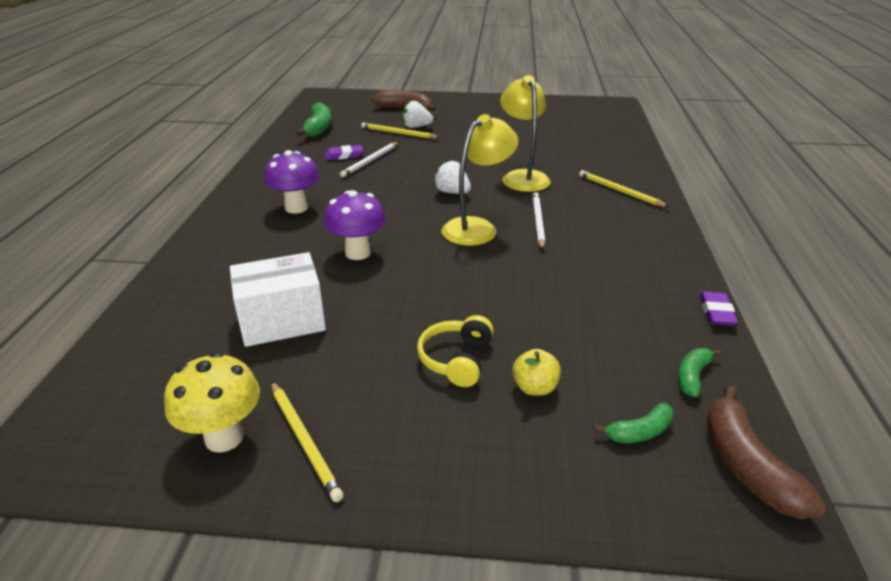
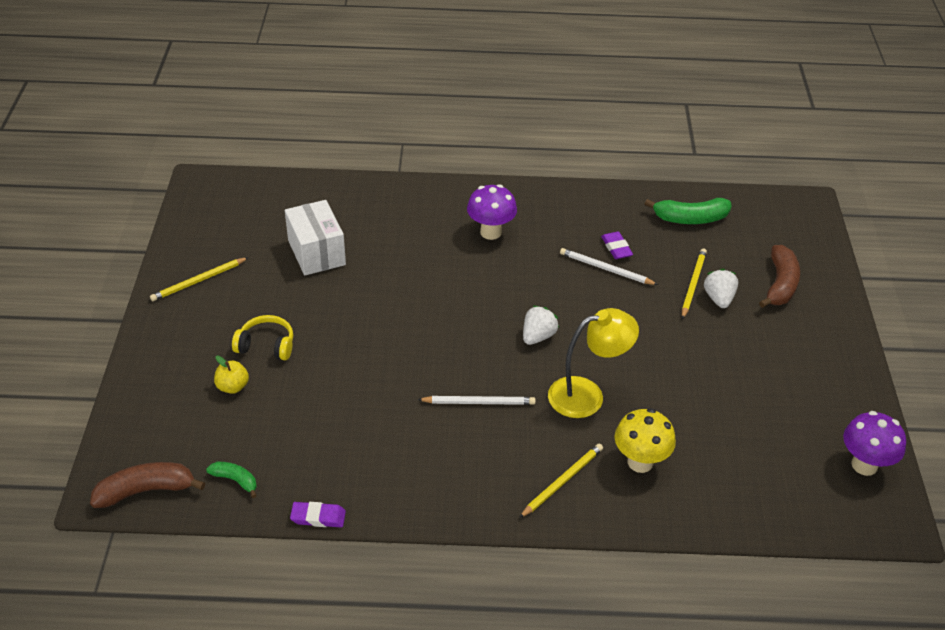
camera: 85 degrees right, 10 degrees up
yellow mushroom [164,352,260,453] -> yellow mushroom moved to [615,408,676,473]
purple mushroom [324,190,386,260] -> purple mushroom moved to [843,411,906,476]
yellow lamp [441,114,519,246] -> none
green banana [595,403,674,443] -> none

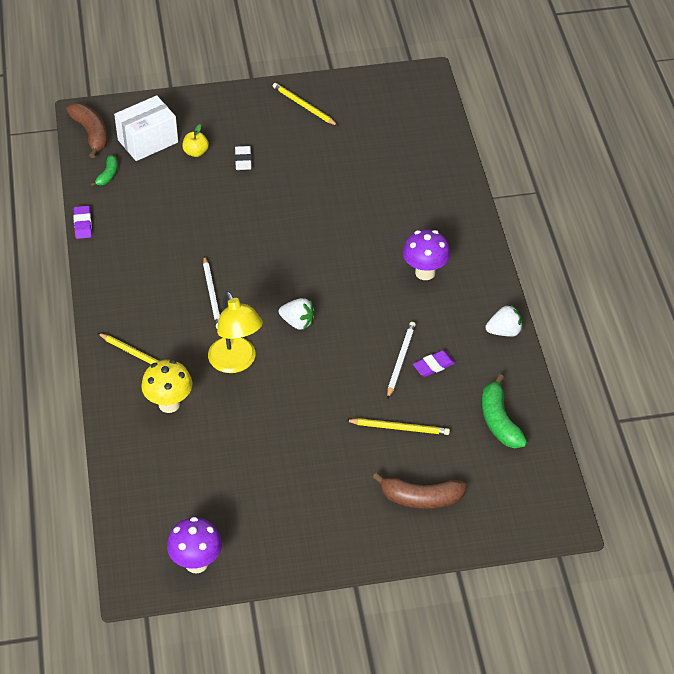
camera: 80 degrees right, 5 degrees up
yellow headphones [232,315,293,360] -> white eraser [235,146,252,170]
white box [285,200,346,275] -> white box moved to [114,95,178,161]
white strawberry [704,269,738,308] -> white strawberry moved to [486,305,523,337]

